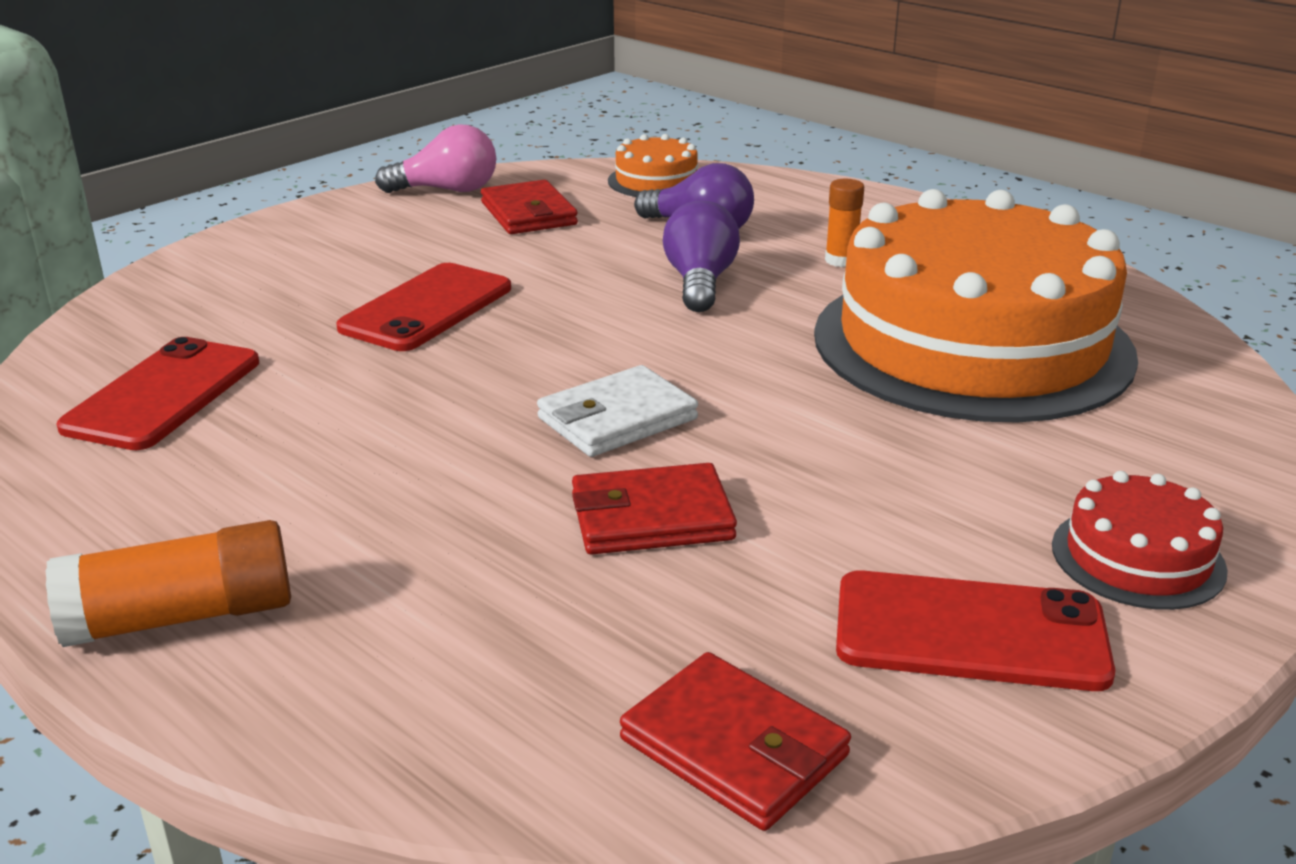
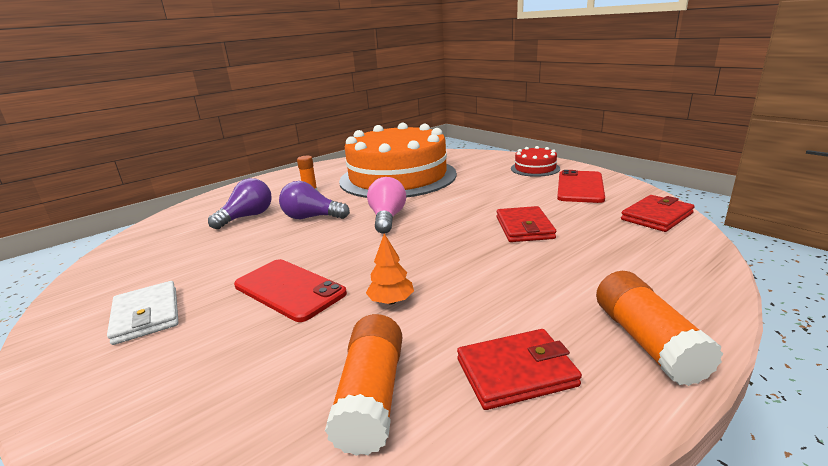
camera: 80 degrees left, 5 degrees down
red phone [57,337,259,450] -> orange glue stick [325,314,402,456]
pink light bulb [375,124,496,193] -> pink light bulb moved to [367,177,406,234]
red wallet [481,180,578,234] -> red wallet moved to [457,329,582,410]
white wallet [537,365,698,457] -> white wallet moved to [107,281,179,345]
orange cake [608,134,698,197] -> none
none -> orange tree [366,234,414,304]

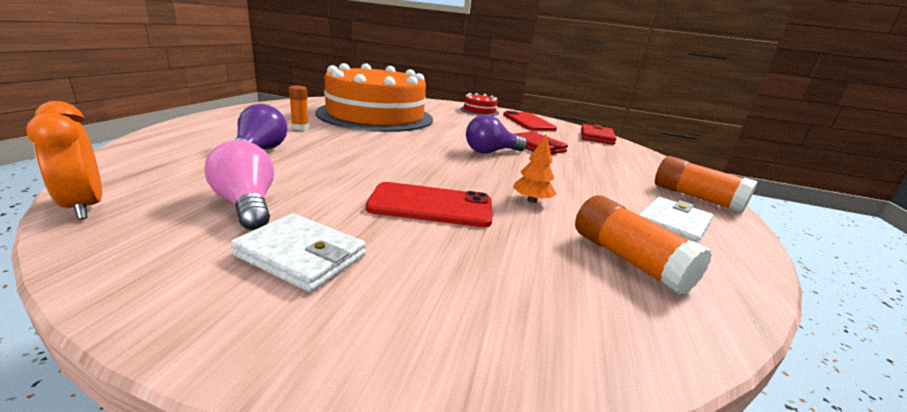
camera: 40 degrees left, 0 degrees up
purple light bulb [279,181,350,219] -> purple light bulb moved to [466,114,527,154]
pink light bulb [367,177,406,234] -> pink light bulb moved to [205,140,274,230]
red wallet [457,329,582,410] -> white wallet [639,197,713,244]
none -> orange clock [26,101,102,219]

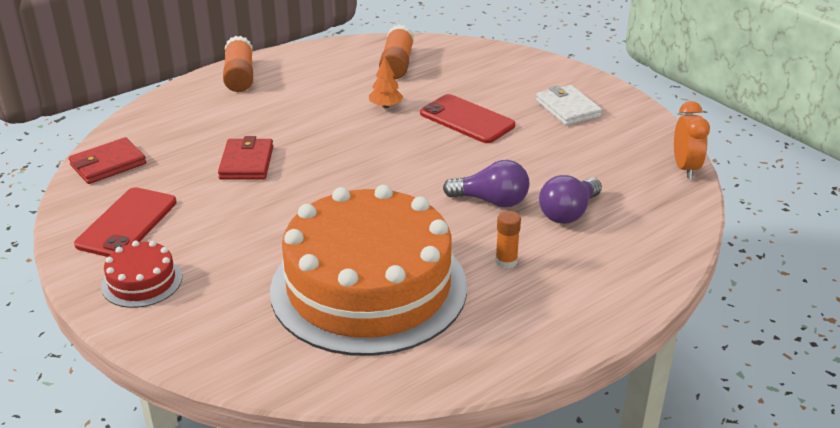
camera: 140 degrees left, 10 degrees up
pink light bulb [205,140,274,230] -> none
purple light bulb [466,114,527,154] -> purple light bulb moved to [443,160,529,207]
white wallet [639,197,713,244] -> none

